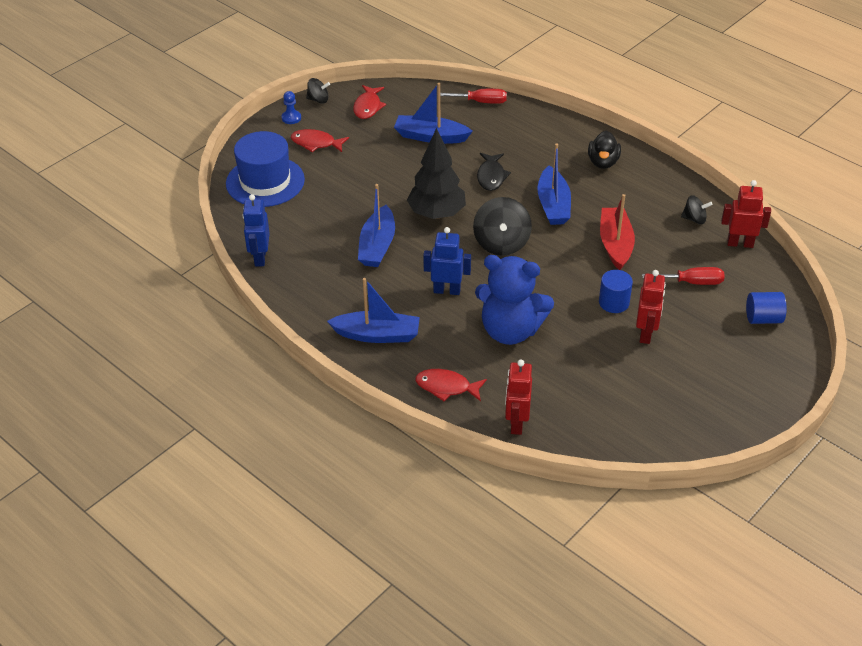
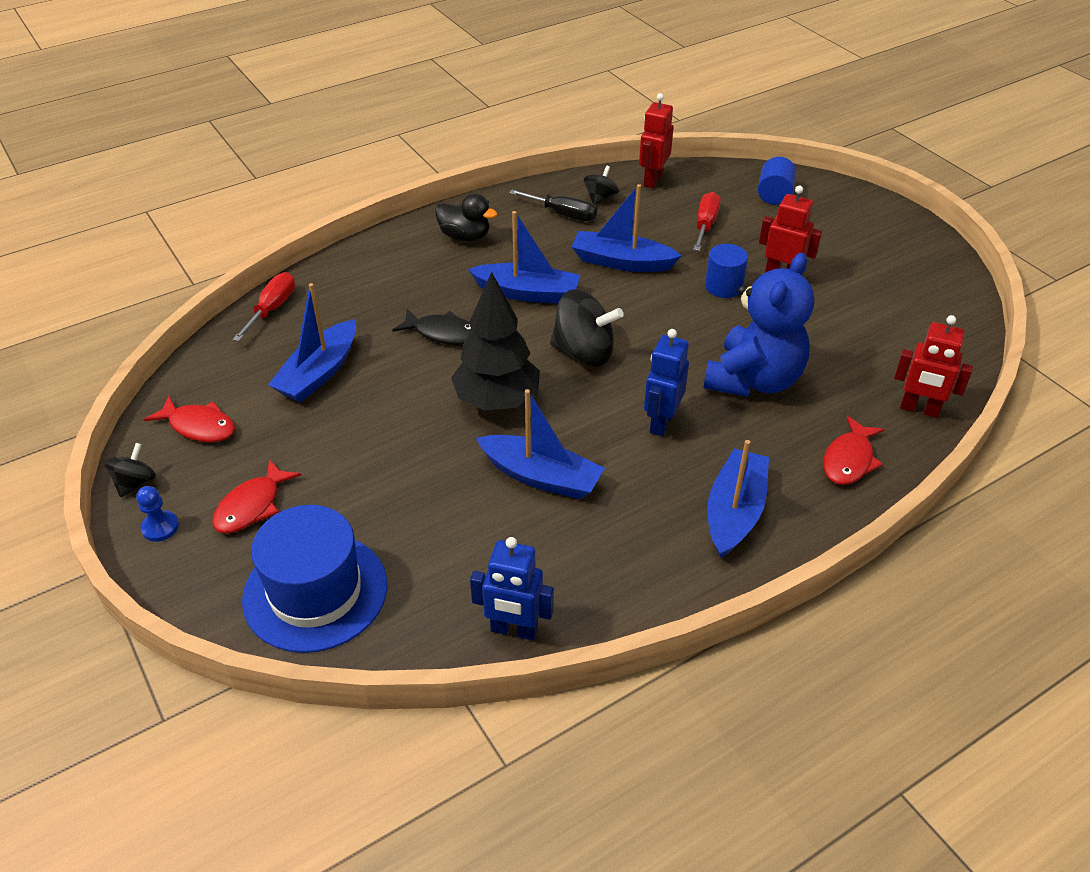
camera: 75 degrees left, 0 degrees up
red boat [600,194,635,270] -> blue boat [572,184,682,272]
none -> black screwdriver [509,190,597,221]

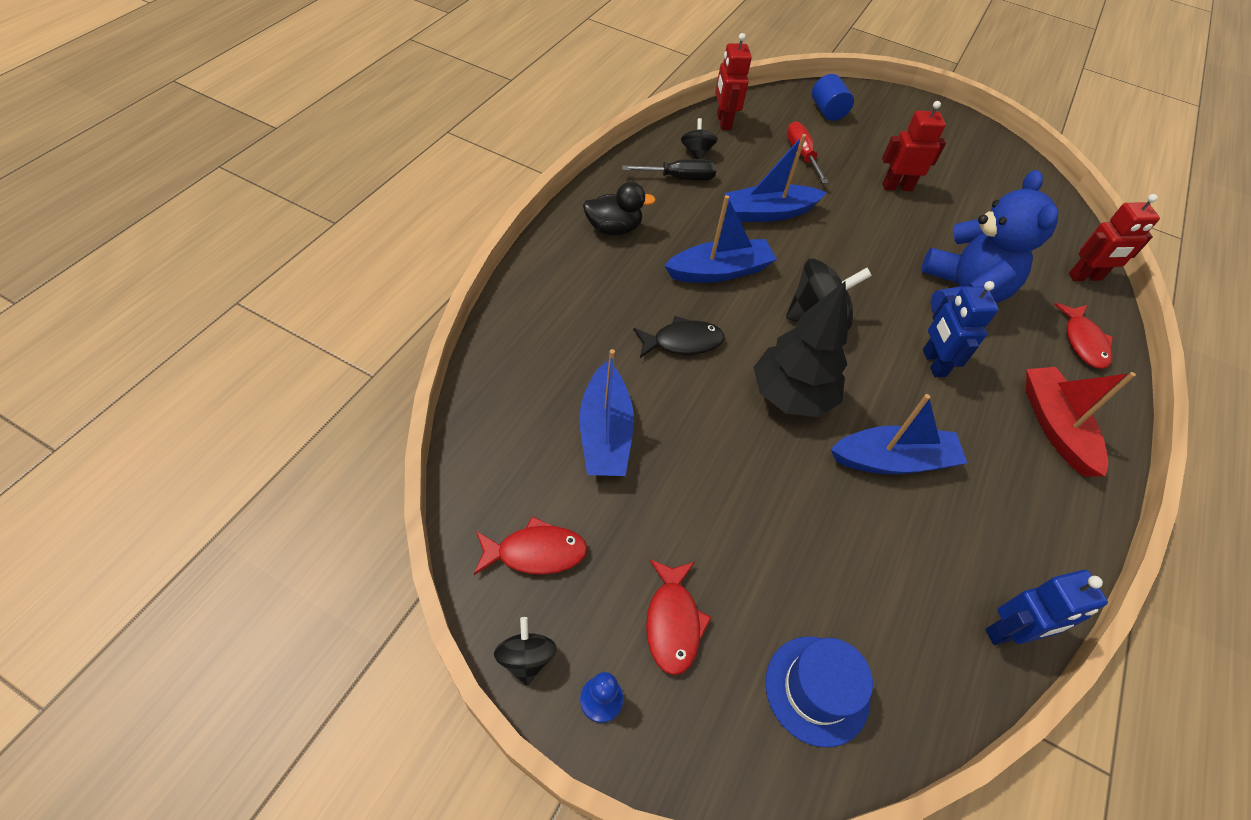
camera: 35 degrees left, 10 degrees up
red screwdriver [233,272,295,341] -> none
blue hat [242,505,387,653] -> blue hat [765,637,873,747], size x0.66
blue cylinder [705,244,748,298] -> none
blue boat [707,440,769,558] -> red boat [1026,367,1136,477]

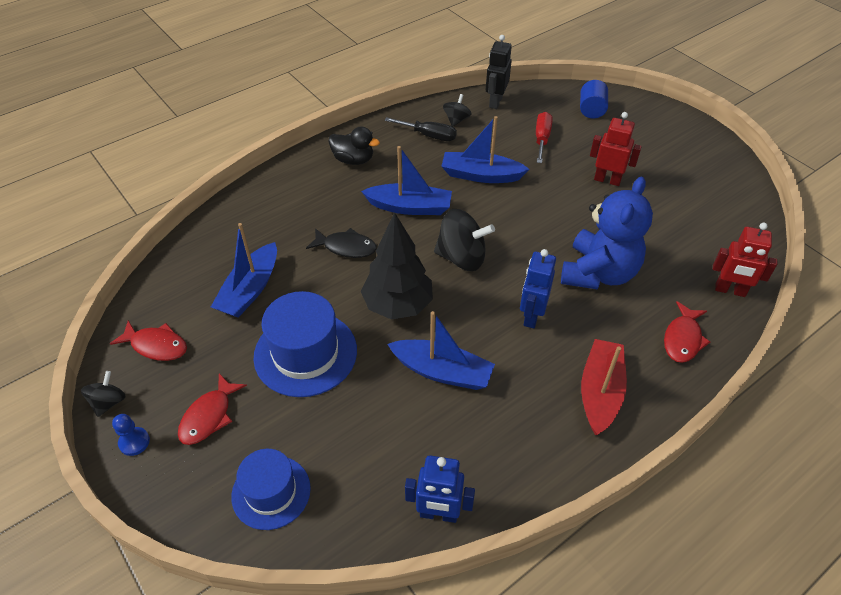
camera: 30 degrees right, 5 degrees down
red robot [715,33,752,130] -> black robot [486,35,512,109]
none -> blue hat [254,291,357,397]

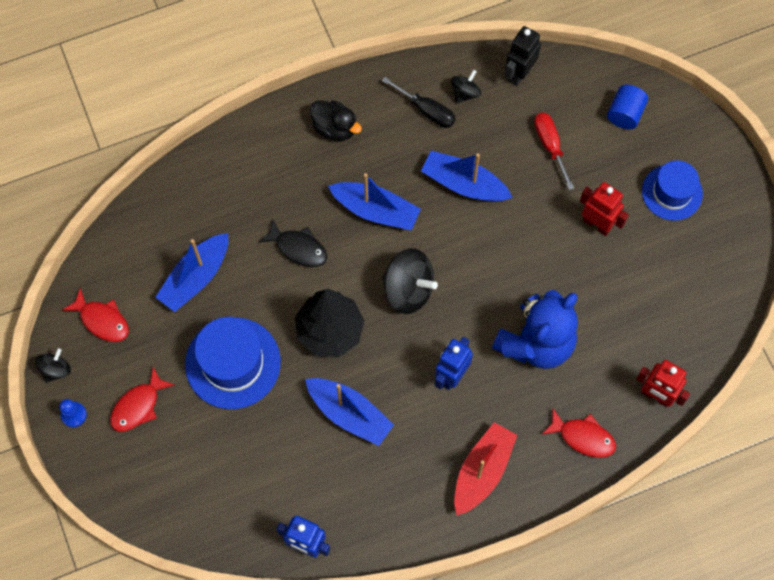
camera: 15 degrees right, 20 degrees up
blue hat [231,449,311,530] -> blue hat moved to [642,160,703,221]
red screwdriver [536,112,553,163] -> red screwdriver turned 45 degrees counterclockwise [534,113,574,190]
red fish [664,301,710,363] -> red fish turned 105 degrees counterclockwise [541,408,616,458]

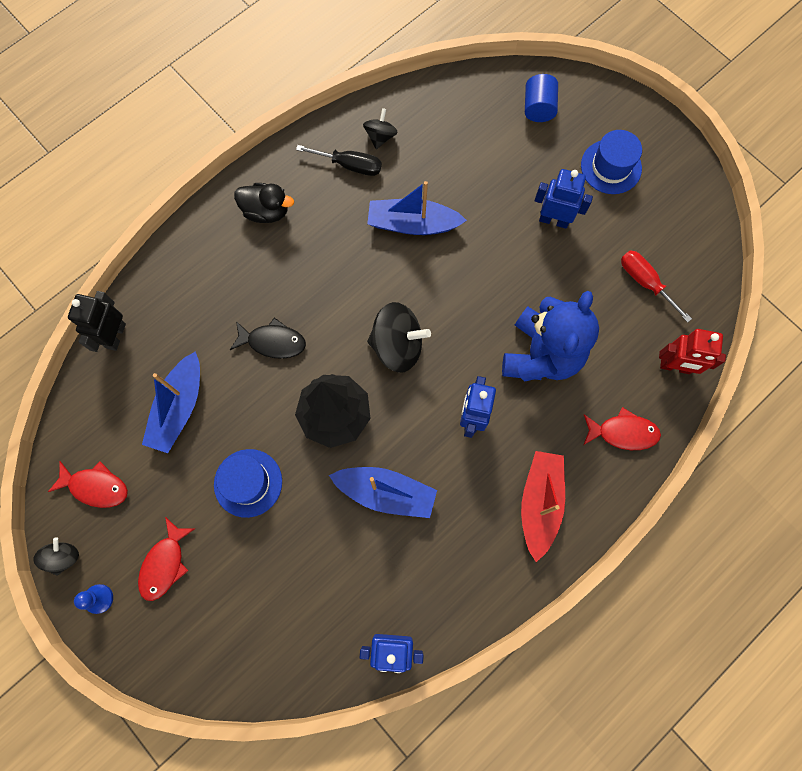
camera: 20 degrees left, 5 degrees up
blue hat [185,317,281,409] -> blue hat [214,449,282,518], size x0.66
blue boat [328,173,421,230] -> none
black robot [505,26,541,86] -> black robot moved to [68,291,126,352]
red screwdriver [534,113,574,190] -> red screwdriver moved to [621,250,692,323]
red robot [580,182,629,236] -> blue robot [535,169,593,229]

